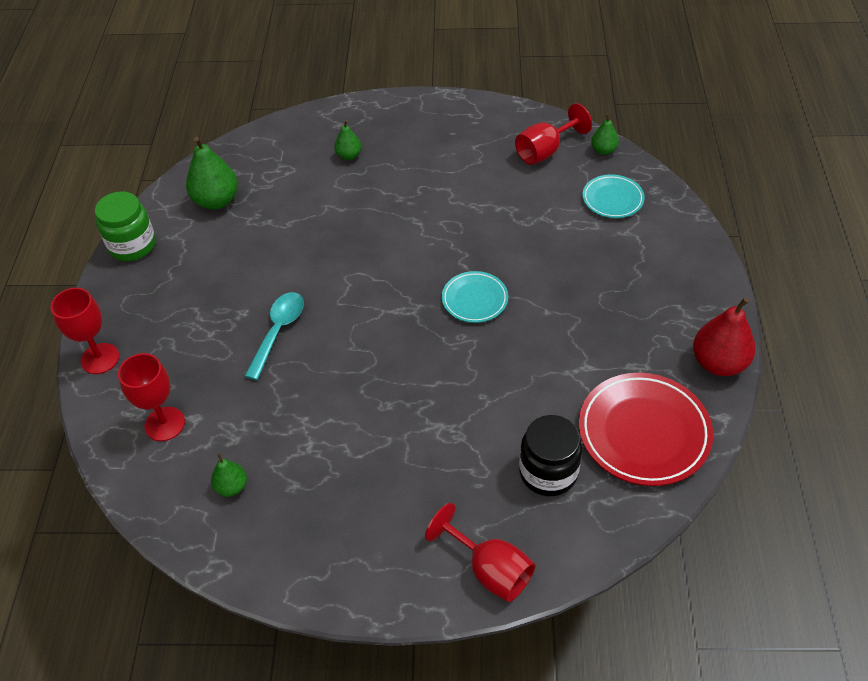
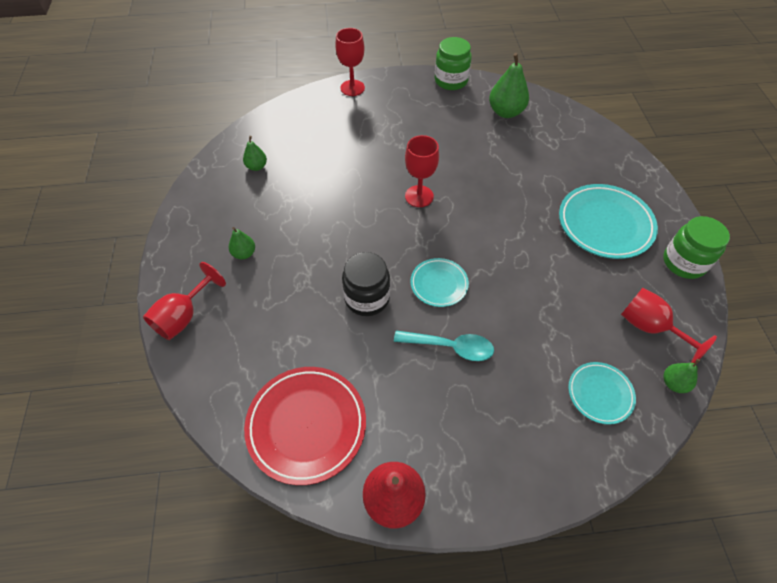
camera: 80 degrees right, 5 degrees up
red goblet [118,353,185,441] -> red goblet moved to [405,135,439,207]
turquoise spoon [245,292,304,380] -> turquoise spoon moved to [394,330,494,361]
green pear [334,120,361,160] -> green pear moved to [229,227,255,259]
black jar [519,415,582,496] -> black jar moved to [342,252,390,316]
none -> turquoise plate [559,184,658,259]
none -> green jar [663,216,730,279]

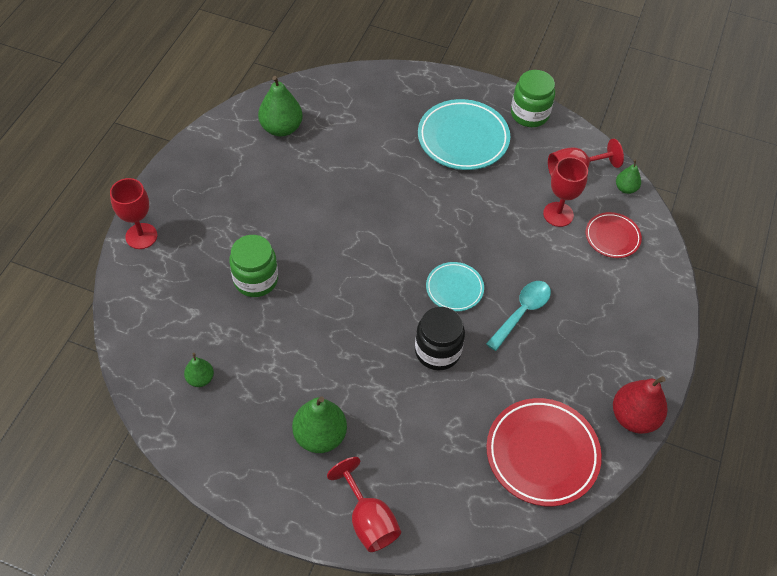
camera: 65 degrees left, 0 degrees up
green pear [229,227,255,259] -> green pear [292,396,347,453], size x1.81
red goblet [405,135,439,207] -> red goblet moved to [543,157,588,227]
green jar [435,37,472,90] -> green jar moved to [229,235,278,297]
turquoise plate [568,362,636,425] -> red plate [586,212,642,258]

